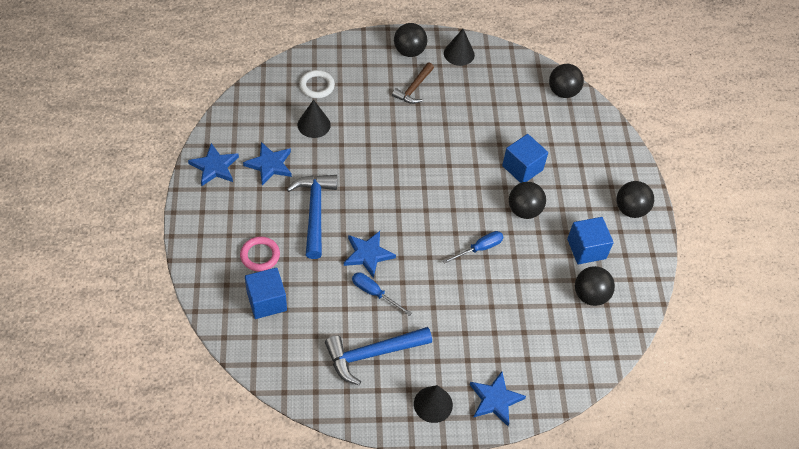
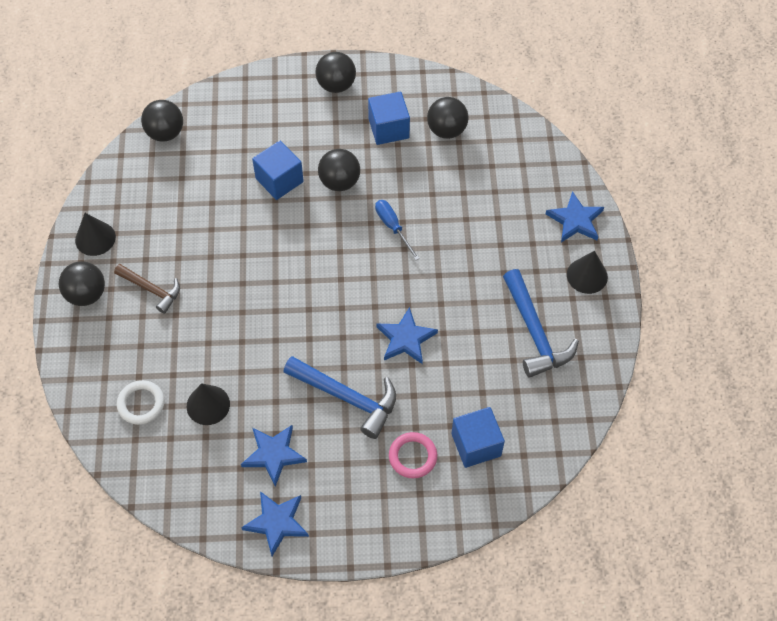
camera: 85 degrees left, 5 degrees up
blue hammer [287,175,337,259] -> blue hammer turned 150 degrees counterclockwise [283,356,396,439]
blue screwdriver [352,272,412,316] -> none

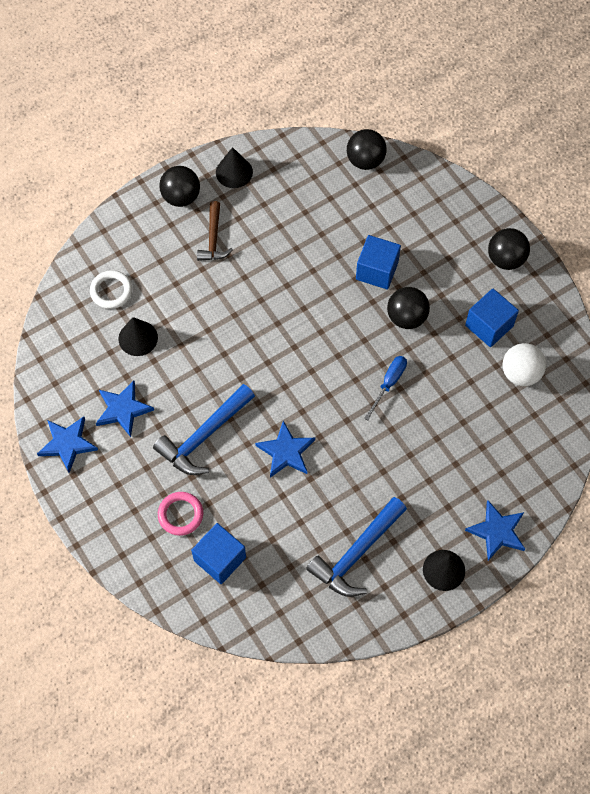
camera: 60 degrees right, 5 degrees up
blue hammer [283,356,396,439] -> blue hammer turned 45 degrees clockwise [153,384,255,475]
black ball [427,97,468,139] -> white ball [502,343,546,386]

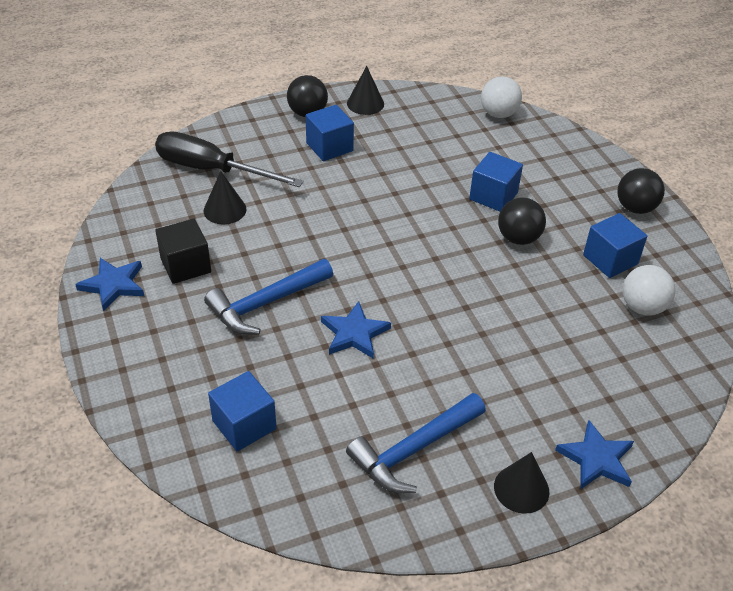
camera: 10 degrees right, 20 degrees down
white ring [90,270,132,309] -> black screwdriver [155,131,304,187]
blue star [96,381,154,437] -> black cube [155,219,211,284]
pink ring [158,492,203,536] -> none
brown hammer [197,201,233,261] -> blue cube [306,105,354,161]
black ball [347,129,387,170] -> white ball [481,76,522,118]
blue screwdriver [364,356,407,420] -> none

